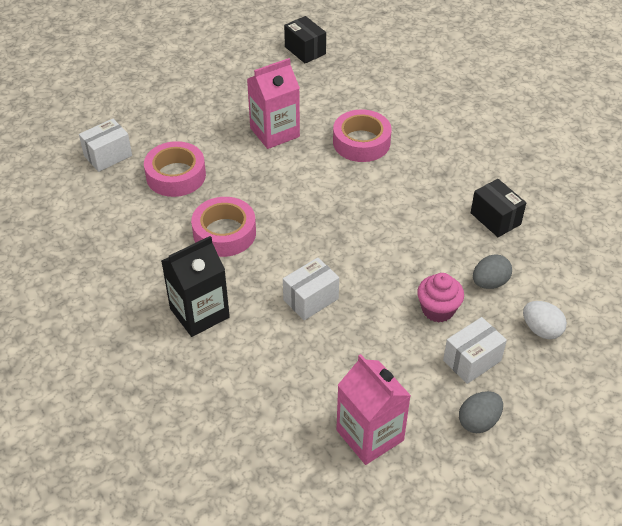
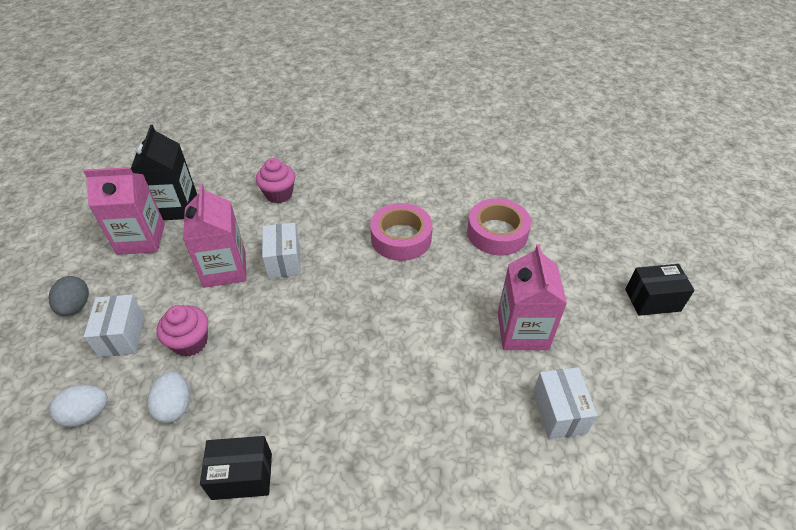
camera: 120 degrees right, 0 degrees up
white box [79,119,132,172] -> white box moved to [533,367,598,439]
black carton [161,236,230,337] -> black carton moved to [131,125,197,220]
black box [284,16,326,63] -> black box moved to [625,264,695,316]
pink tape [333,109,392,162] -> none
grey egg [473,254,512,289] -> white egg [147,371,189,423]
none -> pink carton [183,184,247,288]
none -> pink cupcake [256,158,295,203]

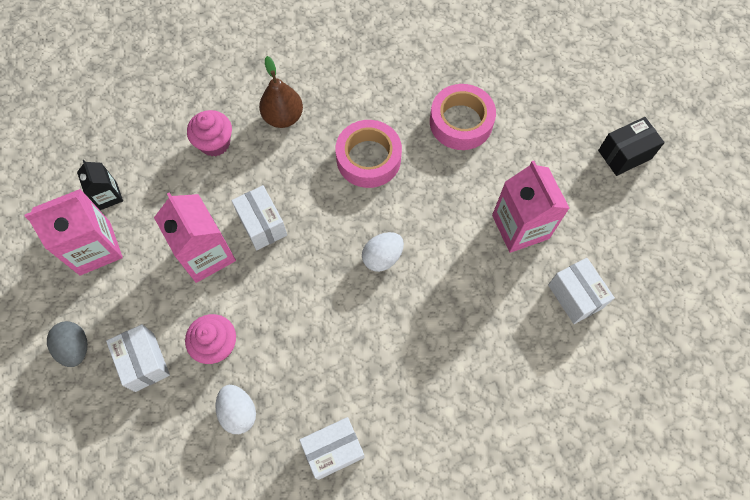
camera: 20 degrees left, 20 degrees up
white egg [50,385,108,427] -> white egg moved to [362,232,404,272]
black carton [131,125,197,220] -> black carton [77,160,123,210], size x0.56
black box [200,436,272,500] -> white box [299,417,365,480]
none -> brown pear [259,56,303,128]

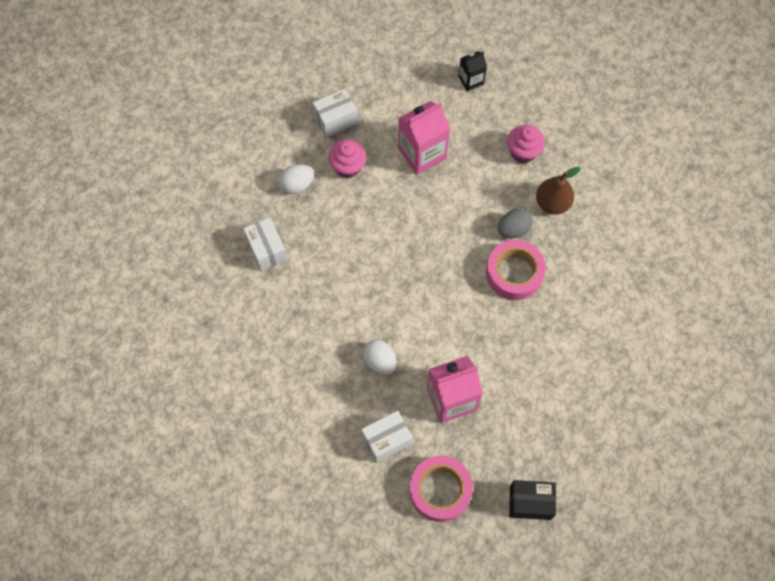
camera: 90 degrees right, 0 degrees up
pink carton [25,189,123,275] -> none
grey egg [47,321,88,367] -> grey egg moved to [497,209,533,238]
white box [231,185,287,250] -> none
white egg [362,232,404,272] -> white egg moved to [363,340,397,375]
pink tape [430,84,496,150] -> pink tape moved to [409,455,473,522]
black box [598,117,665,176] -> black box turned 60 degrees counterclockwise [509,480,556,520]

